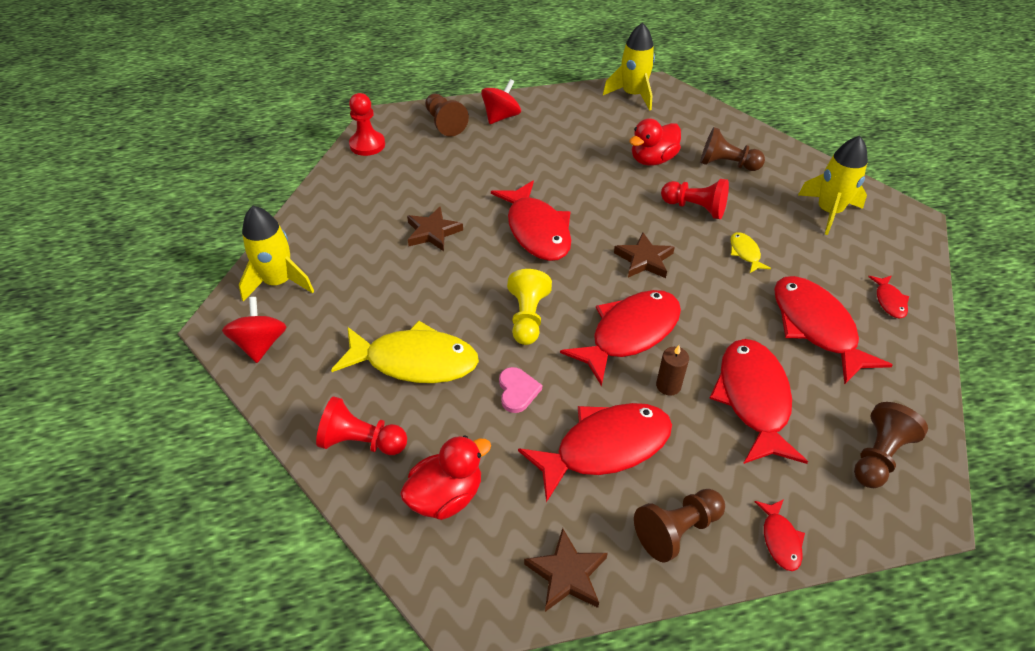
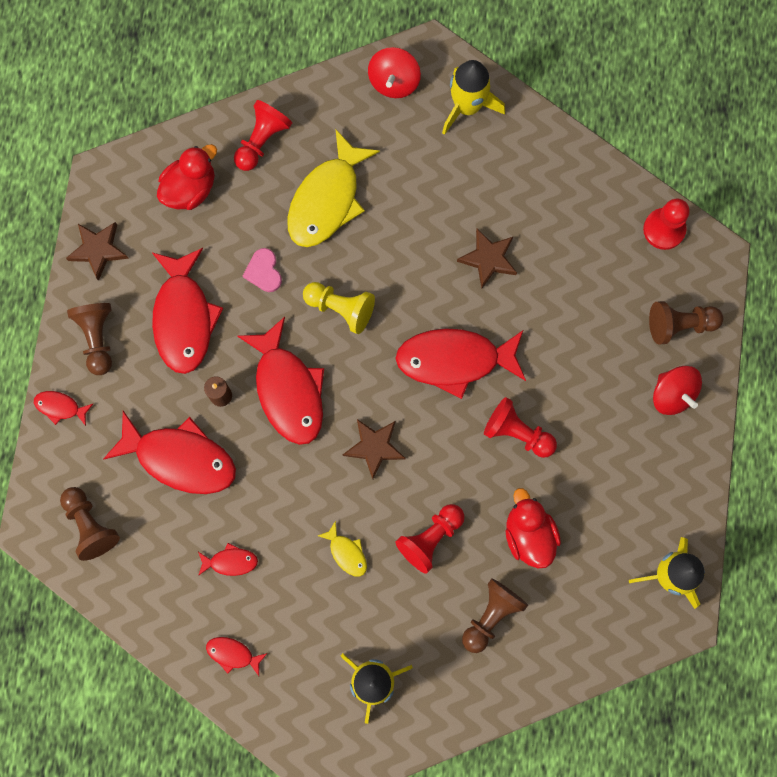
camera: 110 degrees right, 30 degrees up
red spinning top [222,297,287,363] -> red spinning top turned 90 degrees clockwise [368,47,421,98]
red duck [400,435,491,520] -> red duck turned 120 degrees counterclockwise [157,144,217,210]
pink heart [499,367,542,413] -> pink heart turned 60 degrees clockwise [243,248,282,292]
yellow fish [730,232,771,273] -> yellow fish turned 45 degrees clockwise [318,521,367,577]
red fish [774,276,893,385] -> red fish [198,543,258,576], size x0.45
none -> red pawn [484,397,557,458]

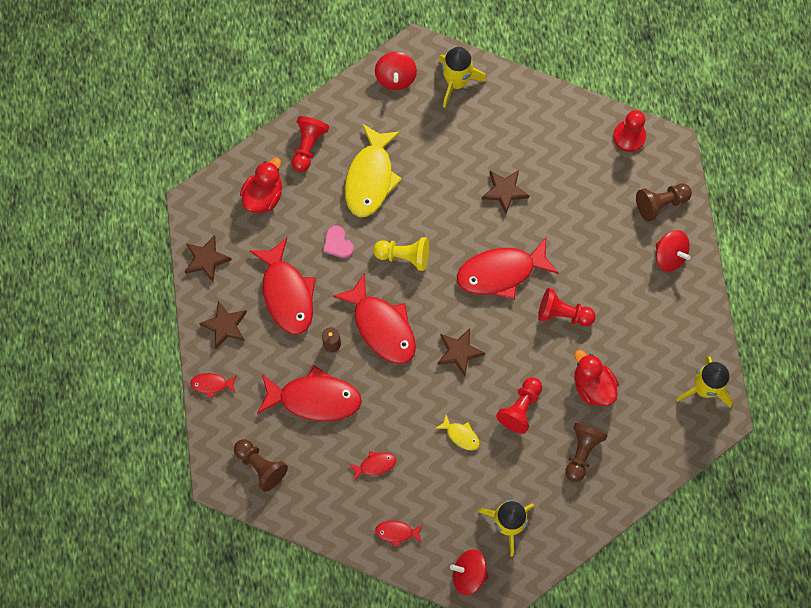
camera: 15 degrees left, 5 degrees down
brown pawn [67,303,112,375] -> brown star [199,301,247,349]
none -> red spinning top [450,549,489,595]

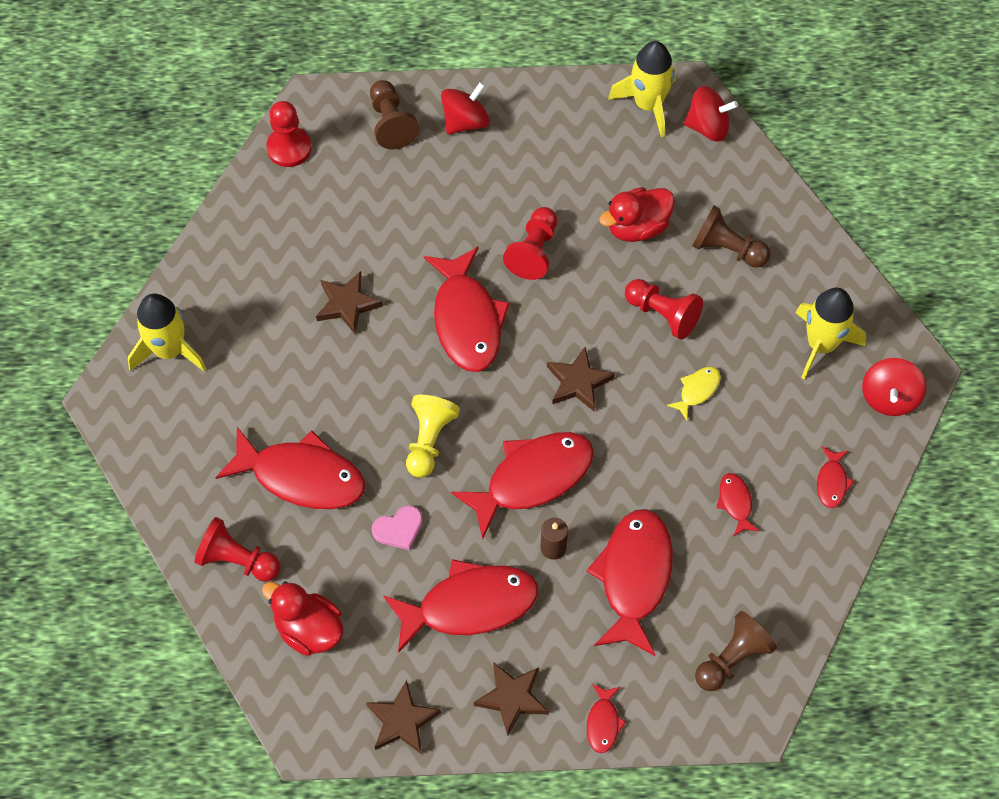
camera: 85 degrees left, 10 degrees down
yellow fish [345,124,402,217] -> red fish [215,427,365,509]
red spinning top [375,52,417,90] -> red spinning top moved to [684,86,738,142]

